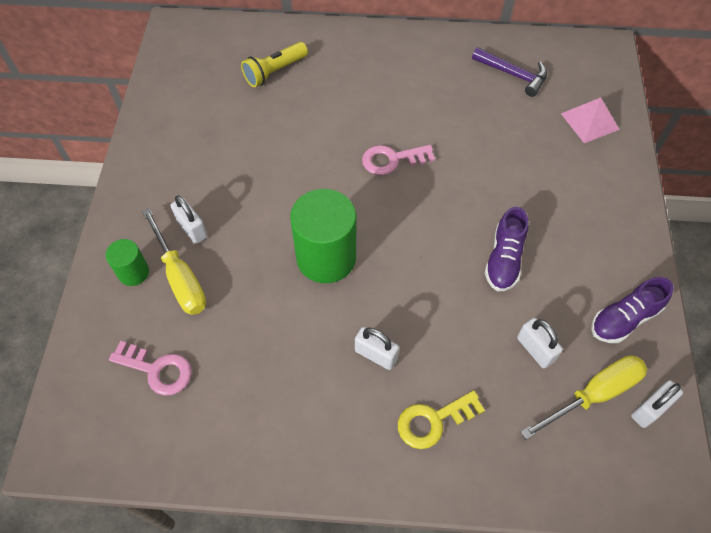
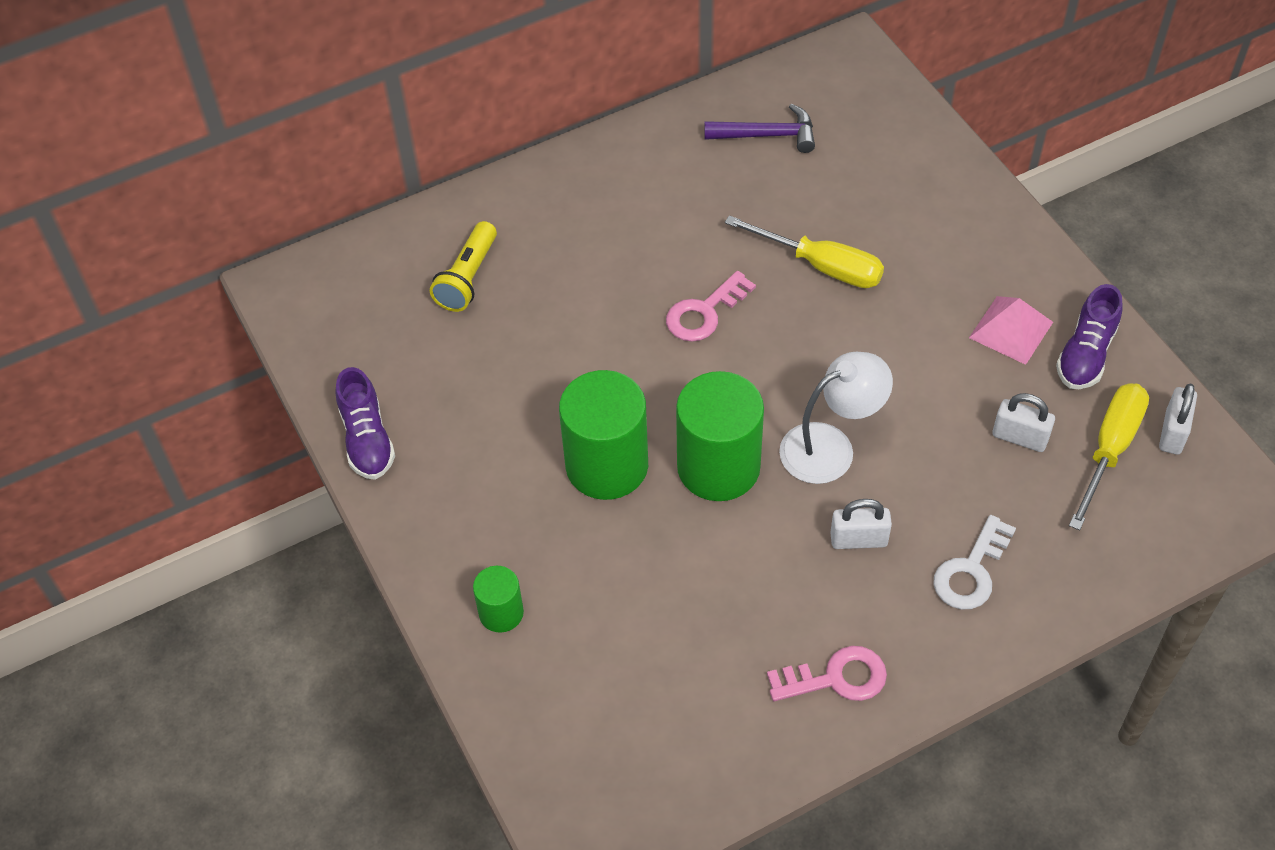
camera: 30 degrees left, 5 degrees down
pink key [109,341,192,396] -> pink key moved to [767,646,887,701]
yellow screwdriver [142,208,206,315] -> yellow screwdriver moved to [725,215,884,288]
white padlock [170,195,208,244] -> none
yellow key [398,390,485,449] -> white key [933,515,1016,610]
purple shoe [485,207,528,291] -> purple shoe moved to [335,367,395,480]
pink pyramid [561,97,620,143] -> pink pyramid moved to [969,296,1053,365]
none -> green cylinder [559,370,648,500]
none -> white lamp [779,352,893,484]

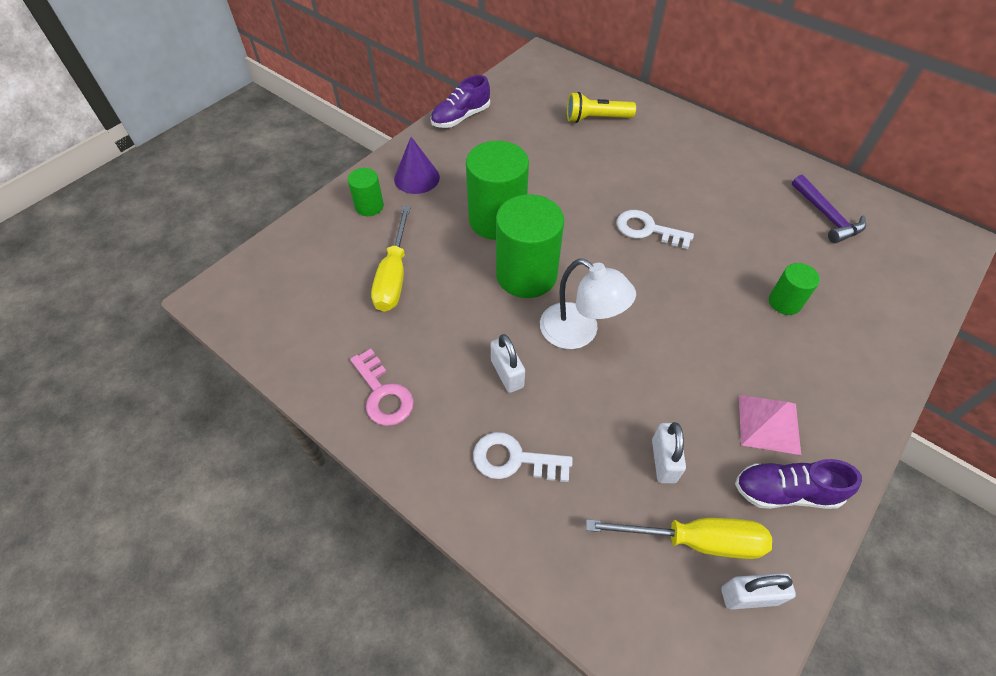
camera: 65 degrees right, 0 degrees up
pink key [666,271,756,342] -> white key [617,210,694,249]
yellow screwdriver [725,215,884,288] -> yellow screwdriver moved to [371,206,411,312]
none -> purple cone [394,137,440,194]
none -> green cylinder [769,263,820,315]

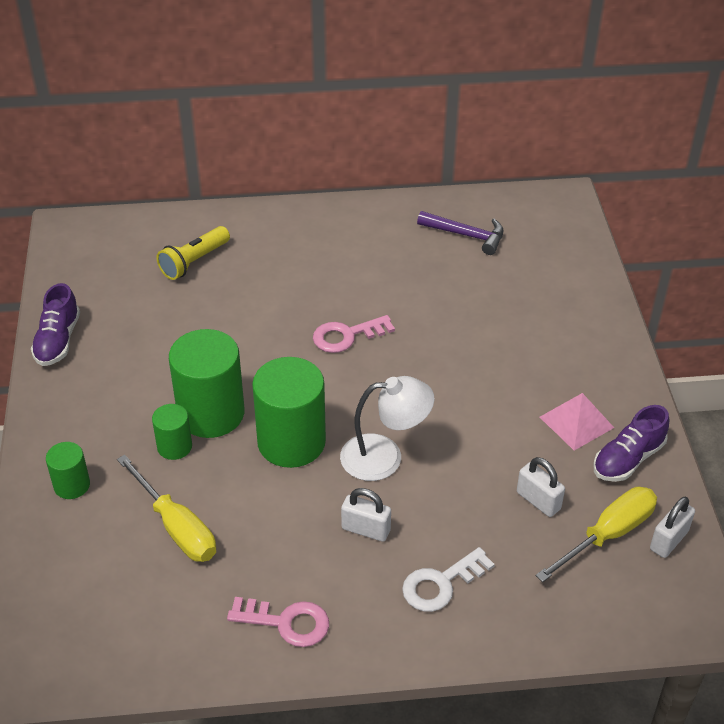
camera: 45 degrees left, 10 degrees down
purple cone [394,137,440,194] -> none
white key [617,210,694,249] -> pink key [313,315,395,353]
green cylinder [769,263,820,315] -> green cylinder moved to [152,404,192,460]

